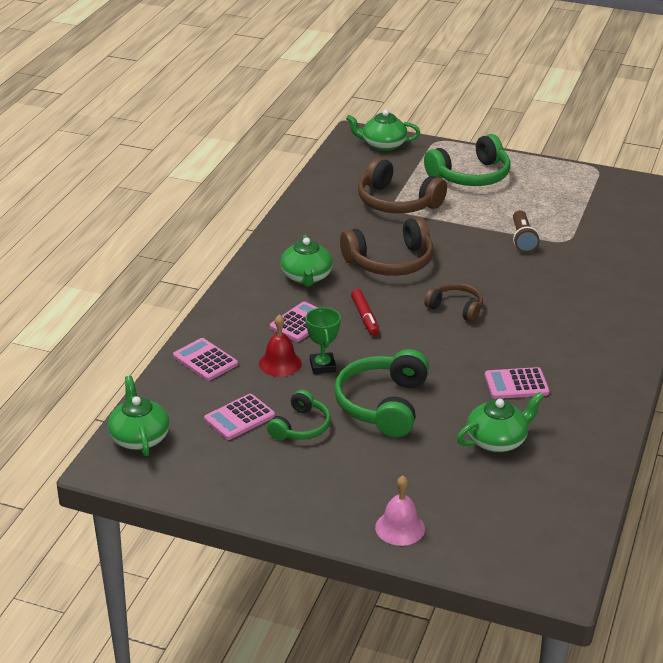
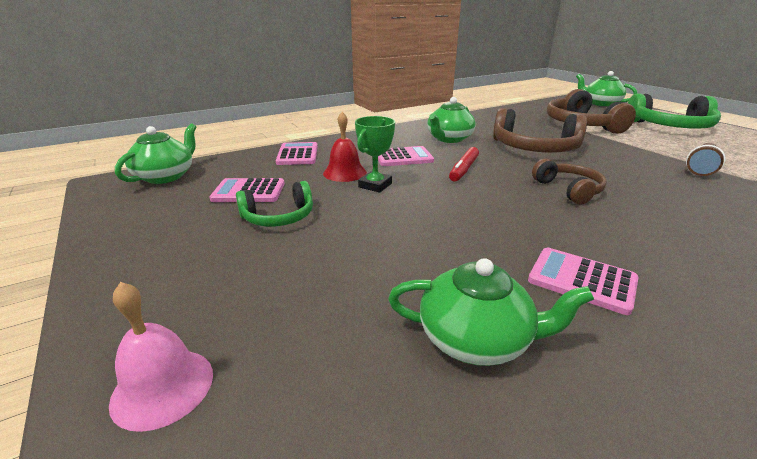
camera: 40 degrees right, 5 degrees down
green headphones [334,349,429,437] -> none

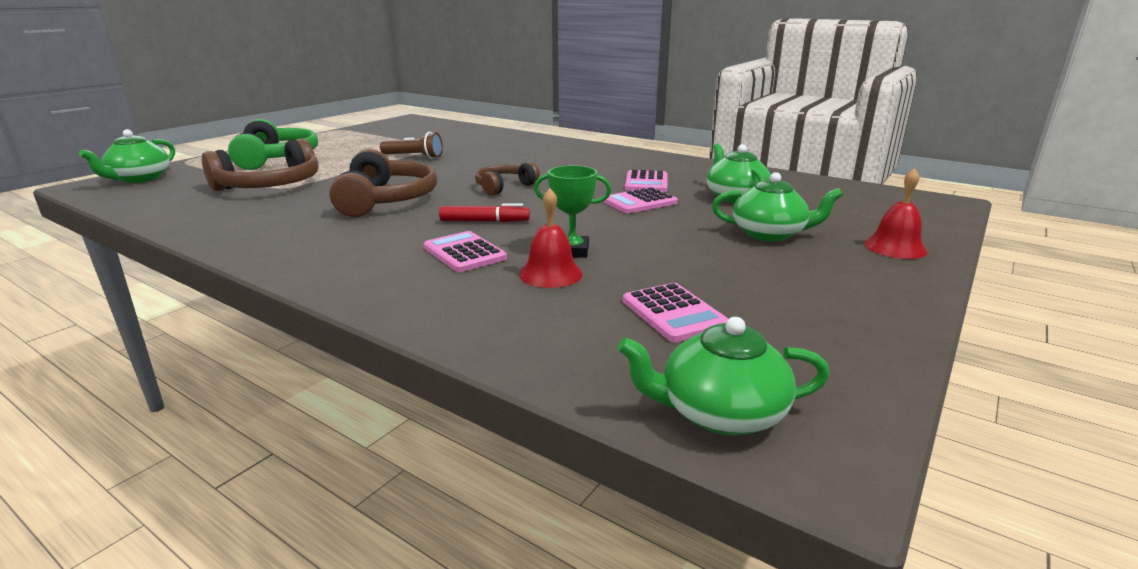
camera: 115 degrees left, 5 degrees down
pink bell [109,282,213,432] -> red bell [864,168,928,259]
green headphones [236,181,313,227] -> none
pink calculator [276,142,318,165] -> pink calculator moved to [603,187,678,213]
green teapot [427,97,476,143] -> green teapot moved to [712,172,843,242]

